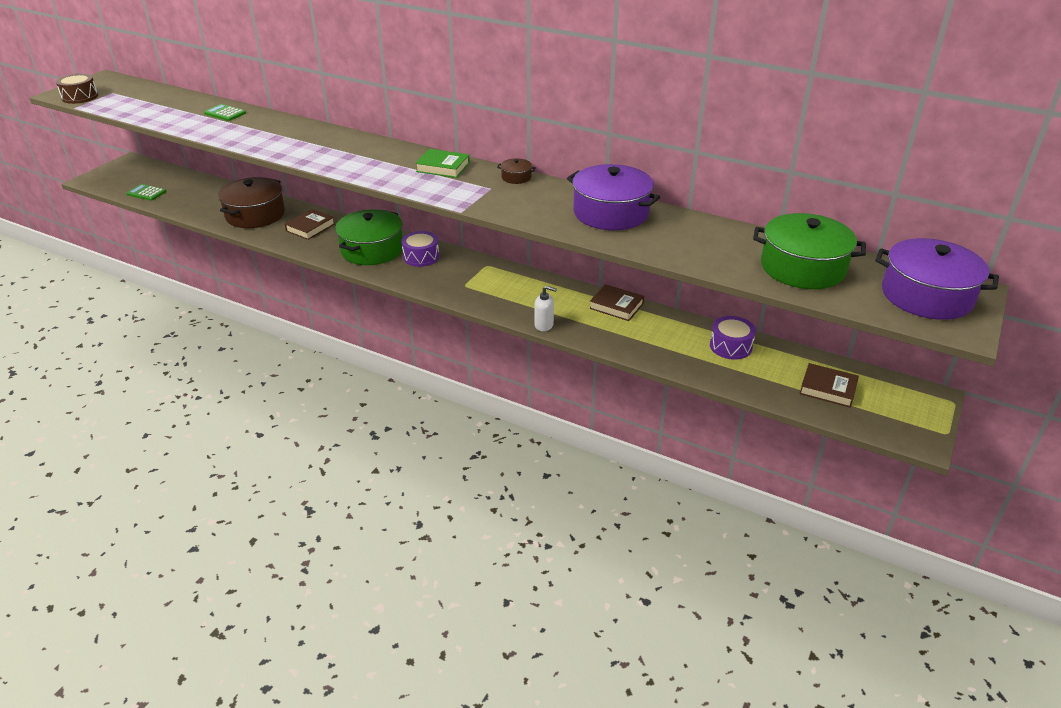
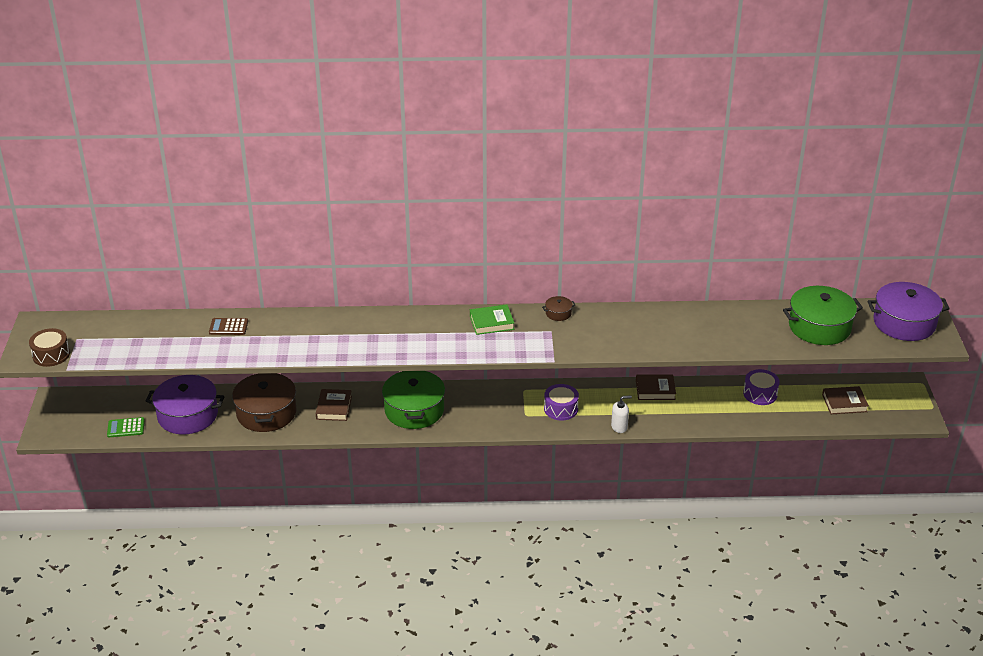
camera: 30 degrees left, 0 degrees up
green calculator [204,104,246,121] -> brown calculator [209,318,248,335]
purple drum [401,231,439,267] -> purple drum moved to [544,384,579,420]
purple pot [567,164,660,230] -> purple pot moved to [146,375,225,434]

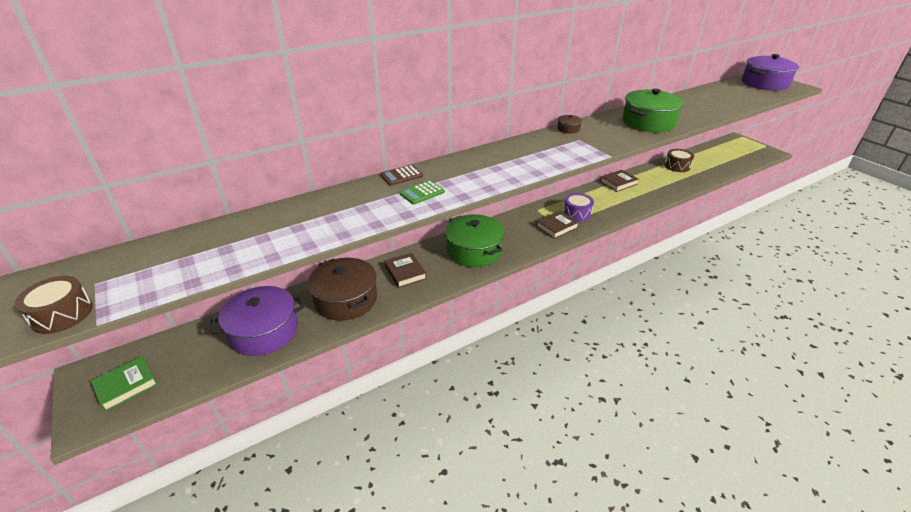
camera: 30 degrees left, 0 degrees up
green calculator [107,417,145,437] -> green calculator moved to [400,180,445,204]
brown calculator [209,318,248,335] -> brown calculator moved to [380,165,423,186]
green book [470,304,514,335] -> green book moved to [91,356,158,412]
white soap dispenser [611,396,632,433] -> none
purple drum [743,369,780,405] -> brown drum [664,149,694,172]
green pot [783,286,863,345] -> green pot moved to [622,89,684,132]
brown book [822,386,869,414] -> brown book moved to [536,211,579,239]

